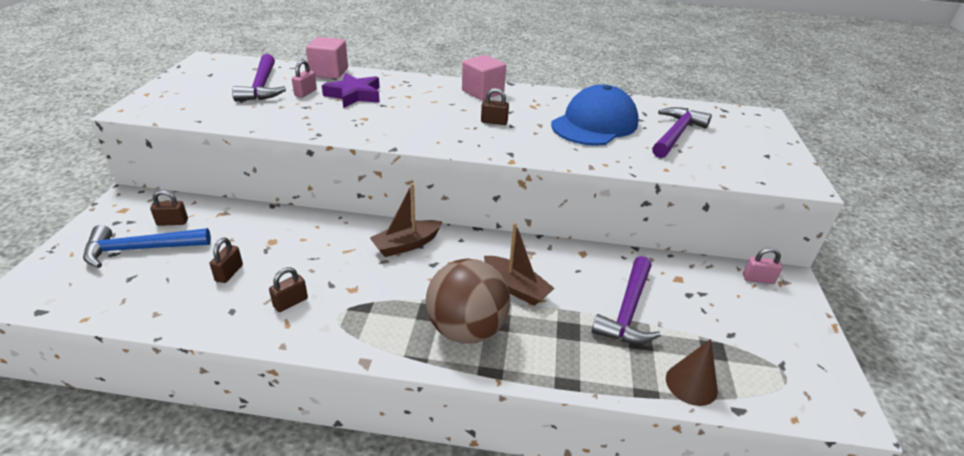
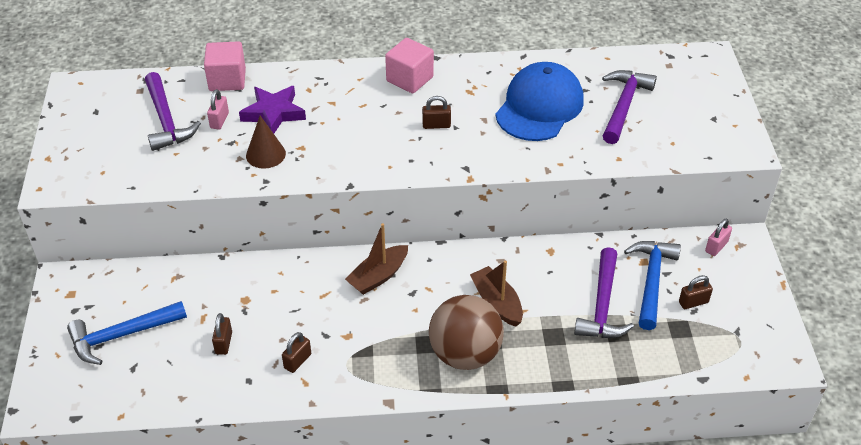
camera: 10 degrees left, 10 degrees up
brown padlock [150,190,188,226] -> brown padlock moved to [679,275,713,309]
brown boat [484,223,555,306] -> brown boat turned 150 degrees counterclockwise [470,261,523,327]
brown cone [666,339,718,406] -> brown cone moved to [246,116,286,169]
pink padlock [743,248,782,284] -> pink padlock turned 45 degrees counterclockwise [705,218,732,256]
none -> blue hammer [624,241,681,330]

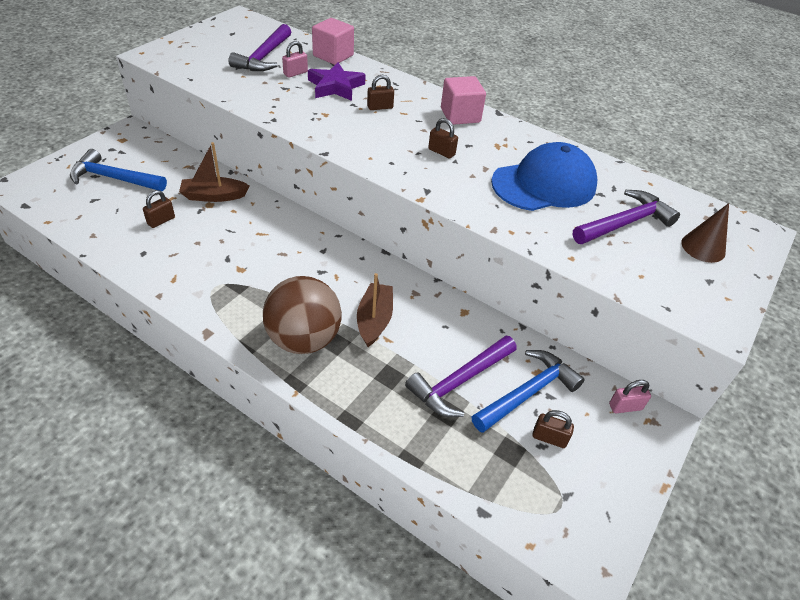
camera: 35 degrees right, 0 degrees up
brown cone [246,116,286,169] -> brown cone moved to [681,203,729,263]
brown padlock [282,332,311,373] -> brown padlock moved to [367,75,394,110]
brown boat [345,223,408,295] -> brown boat moved to [179,142,250,202]

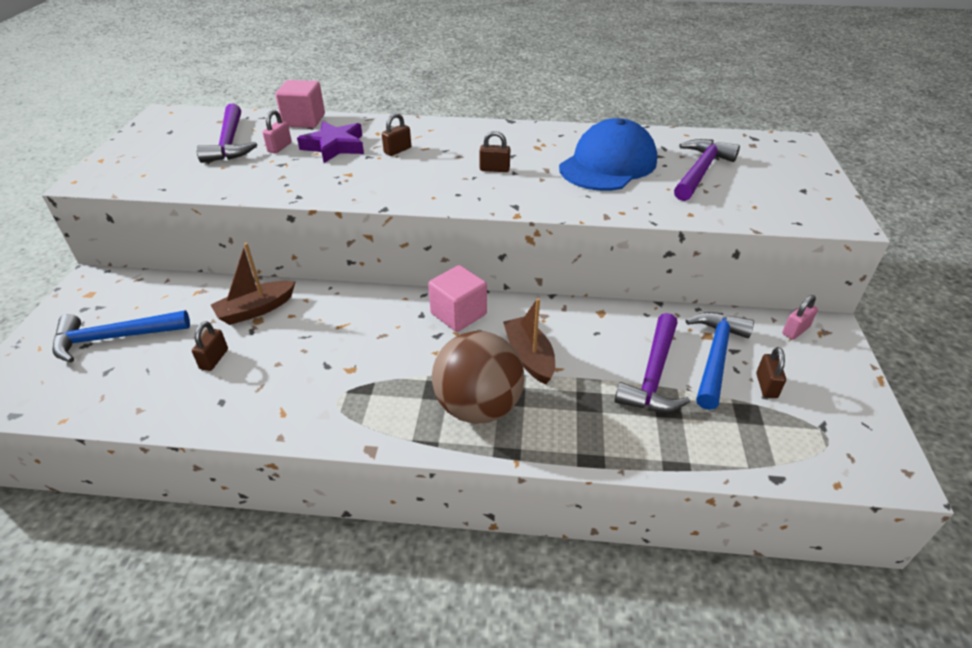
camera: 25 degrees left, 5 degrees down
pink cube [441,76,486,125] -> pink cube moved to [428,265,487,332]
brown padlock [532,410,574,448] -> brown padlock turned 75 degrees counterclockwise [756,347,786,398]
brown cone [681,203,729,263] -> none

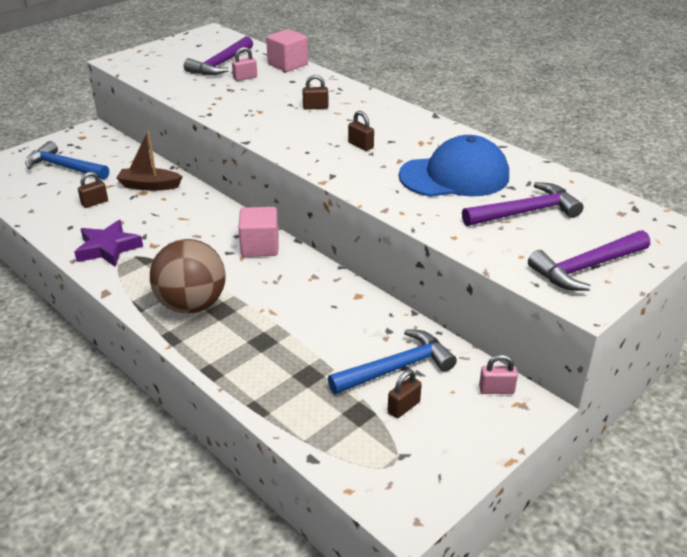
camera: 40 degrees right, 5 degrees down
purple star [297,121,364,163] -> purple star moved to [74,220,143,267]
brown boat [503,298,555,385] -> none
purple hammer [614,313,690,412] -> purple hammer moved to [528,230,650,291]

